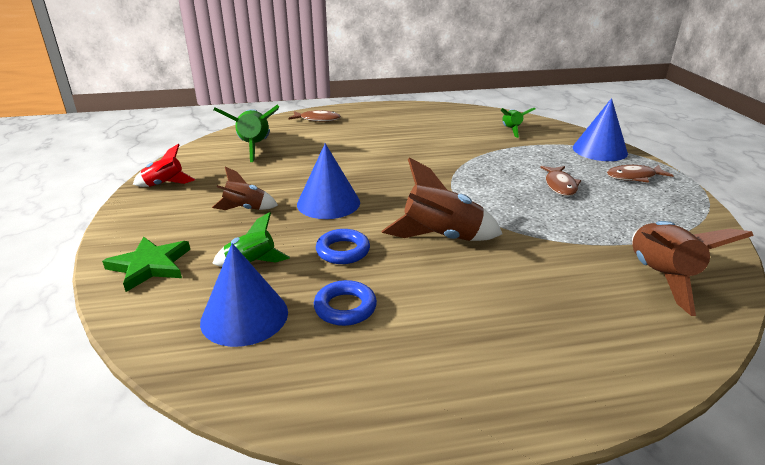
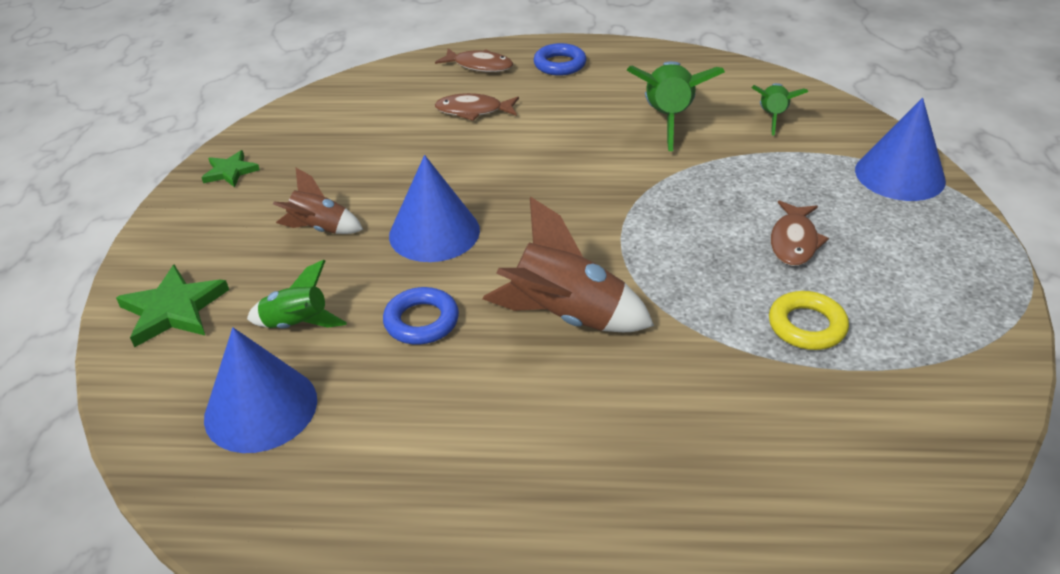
camera: 15 degrees right, 10 degrees up
red rocket [133,144,196,187] -> green star [201,150,260,187]
green rocket [214,104,279,162] -> green rocket moved to [627,61,725,151]
blue ring [314,280,377,326] -> blue ring moved to [534,43,587,76]
brown fish [607,165,674,183] -> brown fish moved to [435,93,519,121]
brown rocket [632,221,754,316] -> none
none -> yellow ring [769,291,849,350]

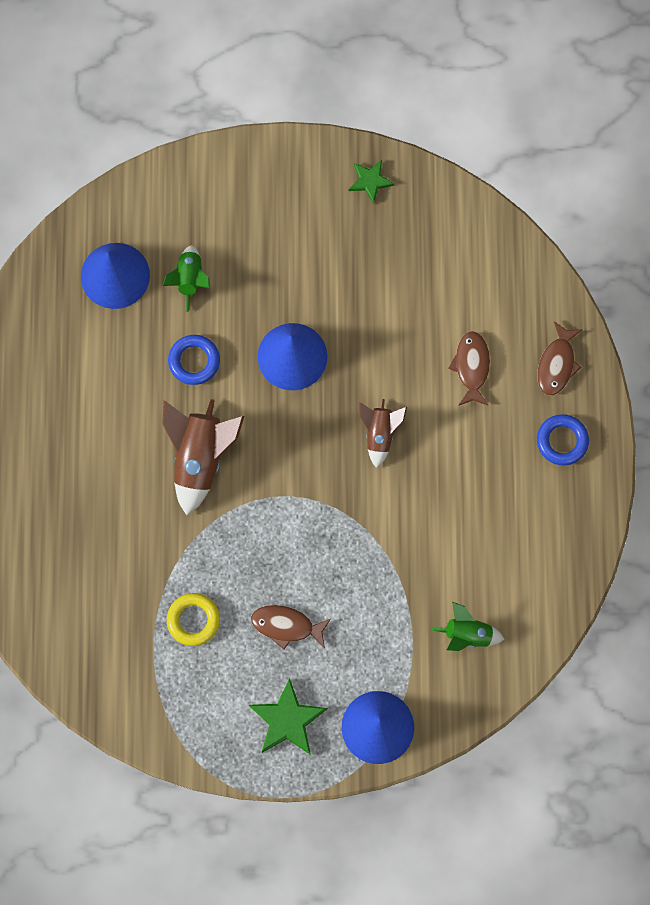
camera: 85 degrees right, 35 degrees up
green star [116,265,229,347] -> green star moved to [249,678,328,755]
brown rocket [273,168,363,234] -> brown rocket moved to [359,399,407,468]
green rocket [627,61,725,151] -> none

